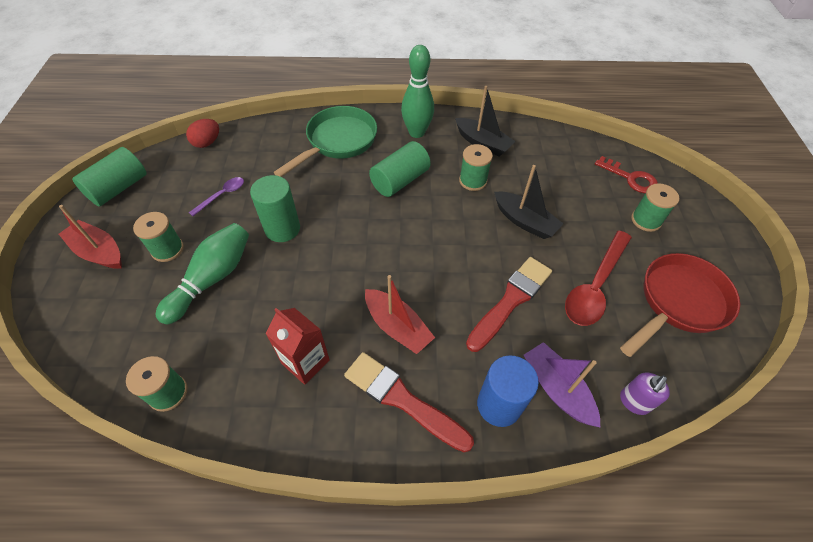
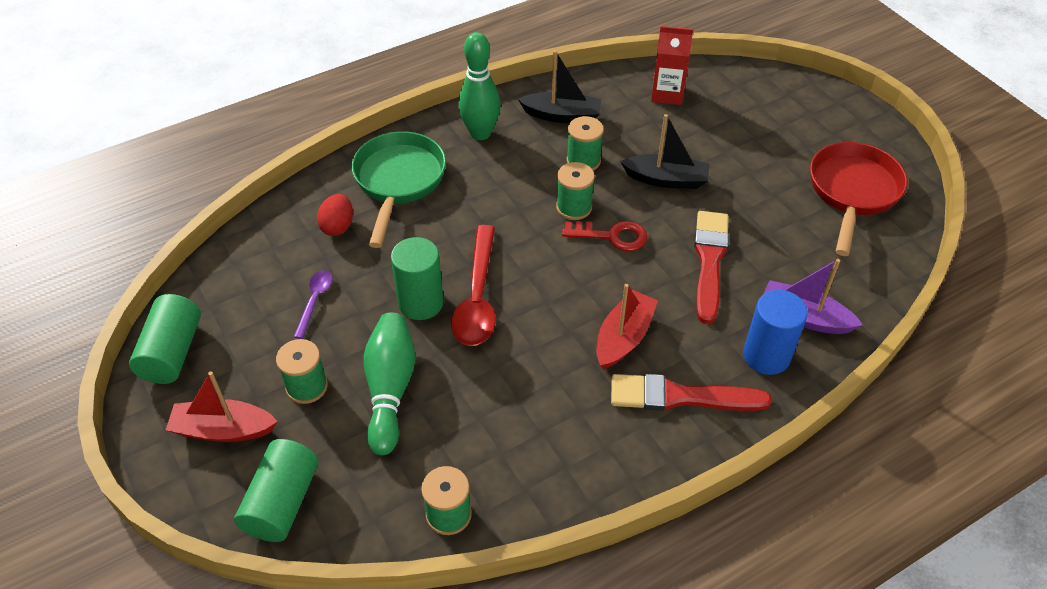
camera: 30 degrees left, 5 degrees down
red egg [186,119,219,148] -> red egg moved to [317,194,353,236]
red carton [266,308,330,385] -> red carton moved to [651,26,693,105]
red boat [365,275,435,354] -> red boat turned 75 degrees counterclockwise [596,284,658,370]
green cylinder [369,141,431,197] -> green cylinder moved to [234,439,319,542]
red spoon [565,231,632,326] -> red spoon moved to [451,225,496,346]
red key [595,156,658,193] -> red key moved to [562,221,647,251]
purple soap dispenser [620,372,670,415] -> none
green spool [631,183,679,232] -> green spool moved to [556,162,595,220]

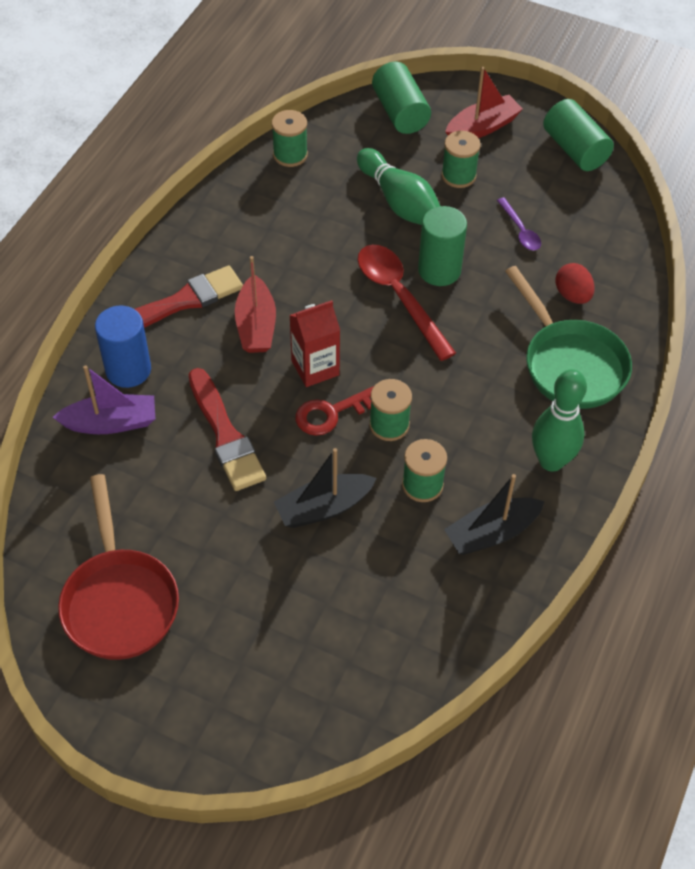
camera: 145 degrees right, 5 degrees up
red carton [651,26,693,105] -> red carton moved to [289,300,340,387]

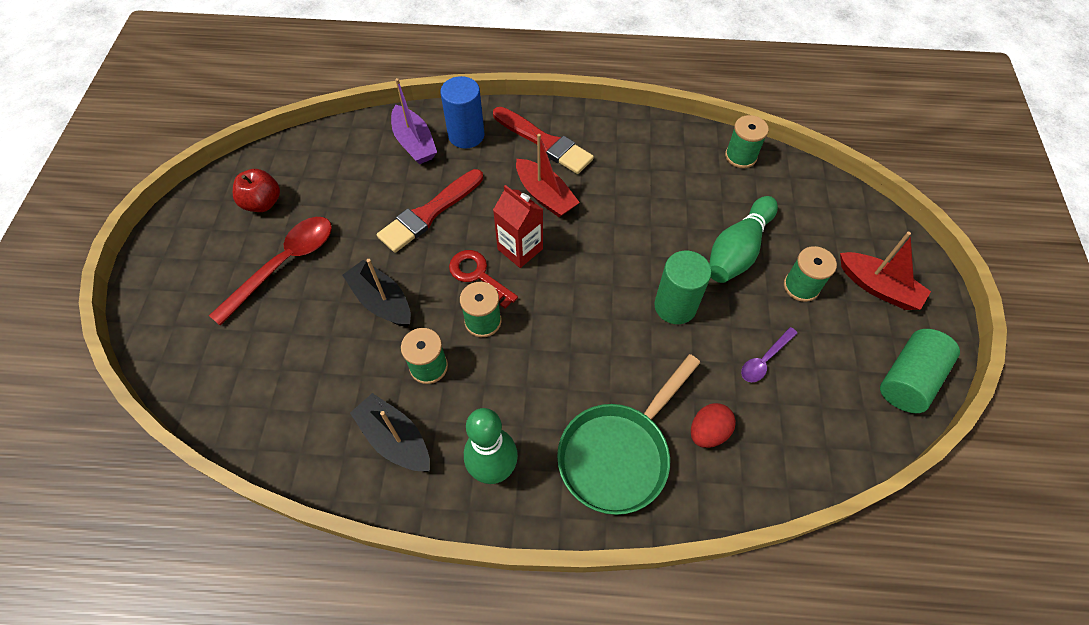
camera: 70 degrees right, 5 degrees up
red pan [58,474,179,660] -> red apple [233,169,280,212]
red boat [235,256,276,353] -> red boat turned 105 degrees counterclockwise [516,134,580,217]
red spoon [358,245,456,361] -> red spoon moved to [209,217,332,325]
green cylinder [372,62,431,134] -> none

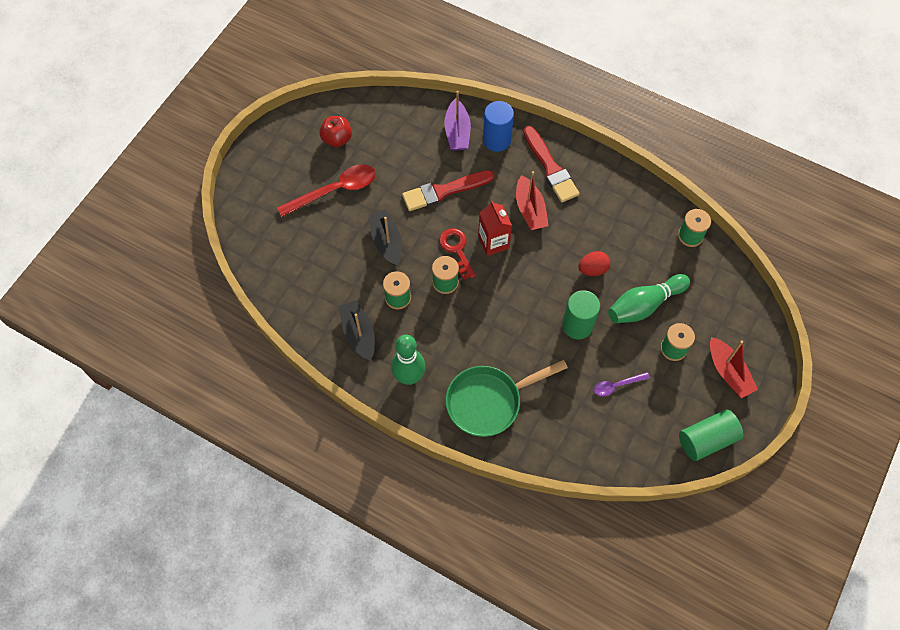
camera: 25 degrees right, 5 degrees up
red egg [691,403,736,448] -> red egg moved to [578,251,610,276]

